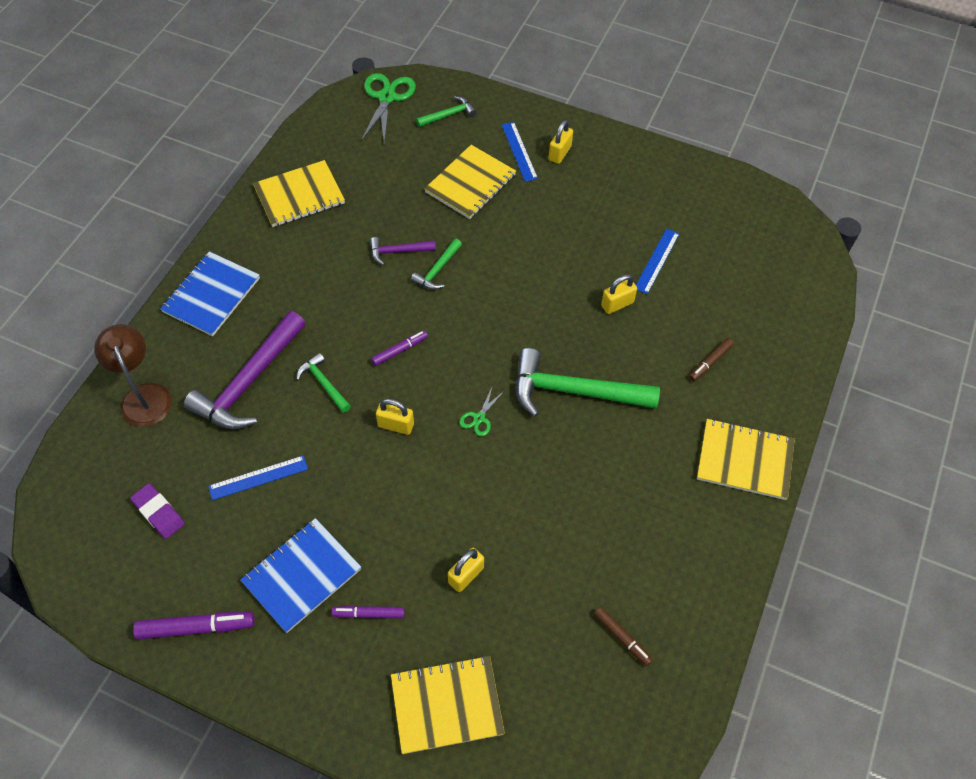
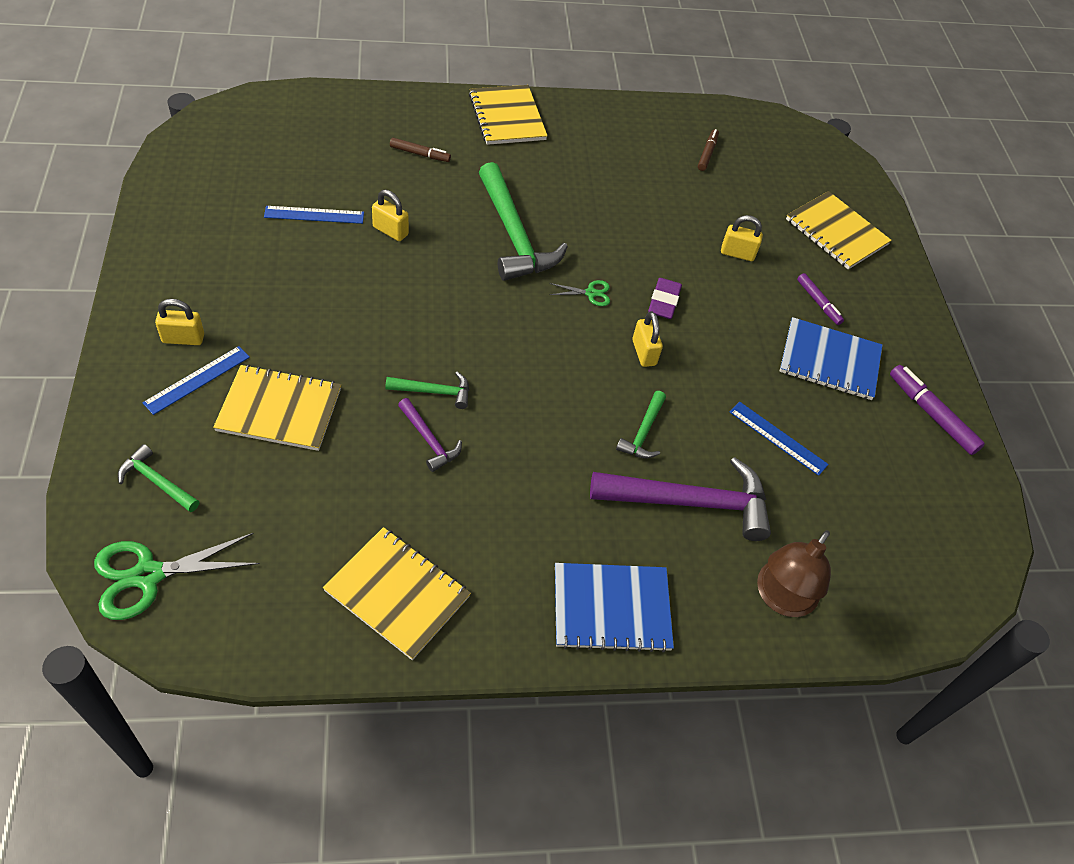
camera: 125 degrees left, 5 degrees down
purple eraser [130,483,185,539] -> purple eraser moved to [648,278,682,319]
purple marker [371,330,428,366] -> none

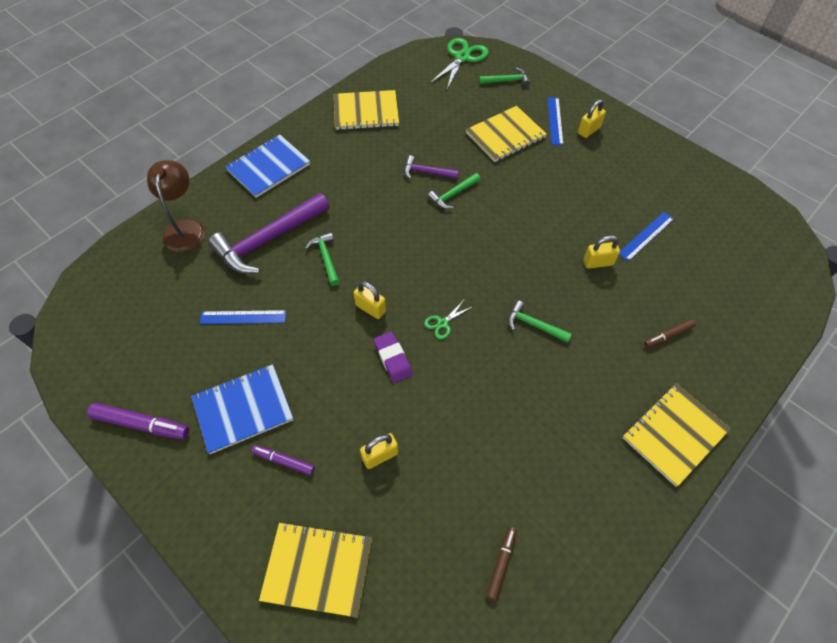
camera: 145 degrees right, 5 degrees up
yellow notebook [469,85,548,145] -> yellow notebook turned 75 degrees counterclockwise [623,383,731,487]
green hammer [479,162,568,281] -> green hammer [508,300,572,343], size x0.49
brown marker [698,129,719,171] -> brown marker turned 135 degrees counterclockwise [486,527,517,601]

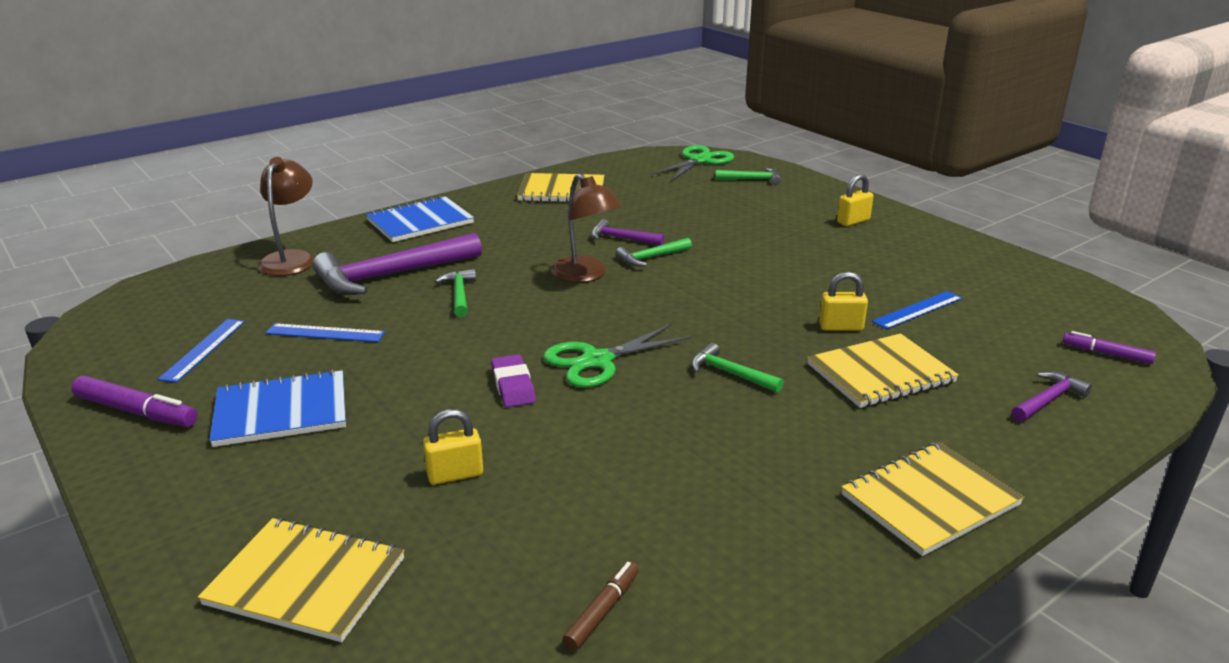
camera: 10 degrees right, 30 degrees down
purple marker [252,445,315,475] -> purple marker moved to [1063,331,1156,364]
yellow padlock [354,281,386,319] -> none
green scissors [424,300,472,339] -> green scissors [544,324,692,388], size x1.97
yellow notebook [466,106,547,162] -> yellow notebook moved to [807,333,959,408]
blue ruler [547,97,564,145] -> blue ruler moved to [157,319,245,383]
brown marker [644,319,696,348] -> none
none -> brown lamp [551,174,622,283]
none -> purple hammer [1012,371,1092,422]

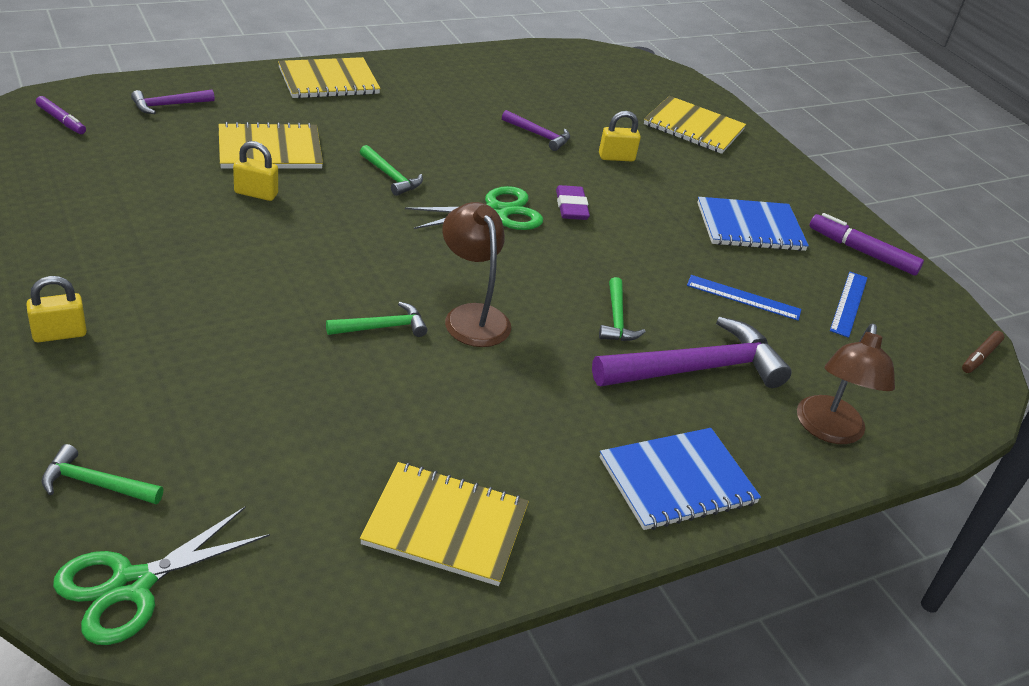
camera: 175 degrees left, 10 degrees up
brown marker [562,561,639,651] -> brown marker moved to [962,331,1004,373]
purple hammer [591,219,665,245] -> purple hammer moved to [502,110,570,151]
blue ruler [872,291,962,329] -> none

